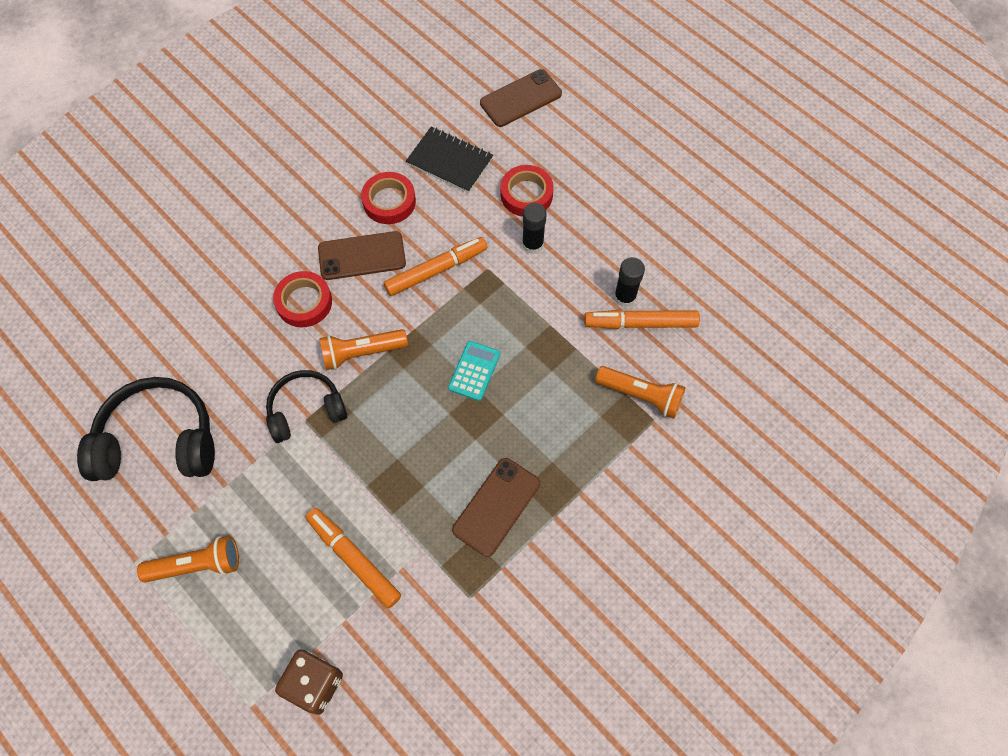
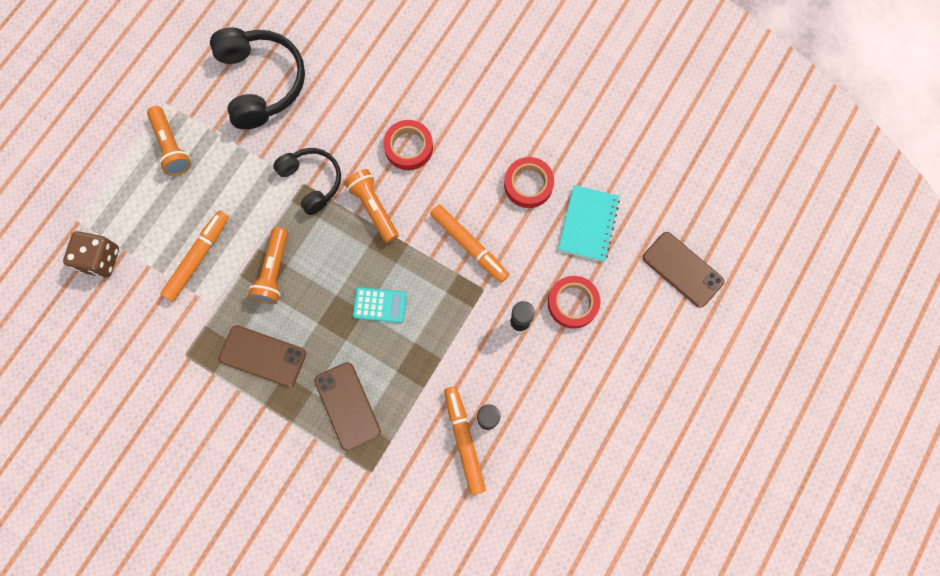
camera: 75 degrees right, 10 degrees up
brown phone [318,231,406,280] -> brown phone moved to [314,362,381,451]
black notebook [406,127,493,193] -> turquoise notebook [558,185,620,262]
orange flashlight [595,366,686,419] -> orange flashlight moved to [248,227,288,304]

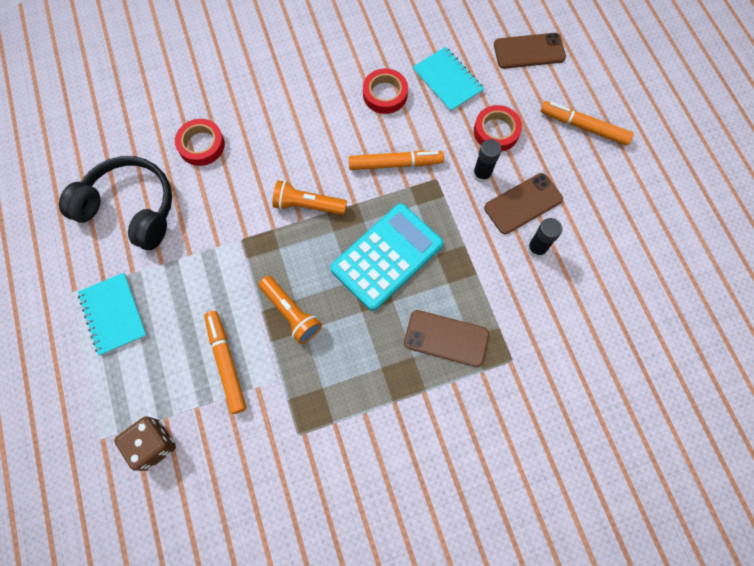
camera: 50 degrees left, 5 degrees down
orange flashlight [147,106,191,176] -> turquoise notebook [78,273,147,356]
brown phone [219,325,306,387] -> brown phone moved to [484,173,563,234]
black headphones [273,148,341,215] -> none
turquoise calculator [353,287,407,323] -> turquoise calculator [330,204,443,311], size x2.08
red tape [383,120,433,170] -> red tape moved to [175,119,225,166]
orange marker [444,386,486,495] -> orange marker moved to [541,101,634,145]

